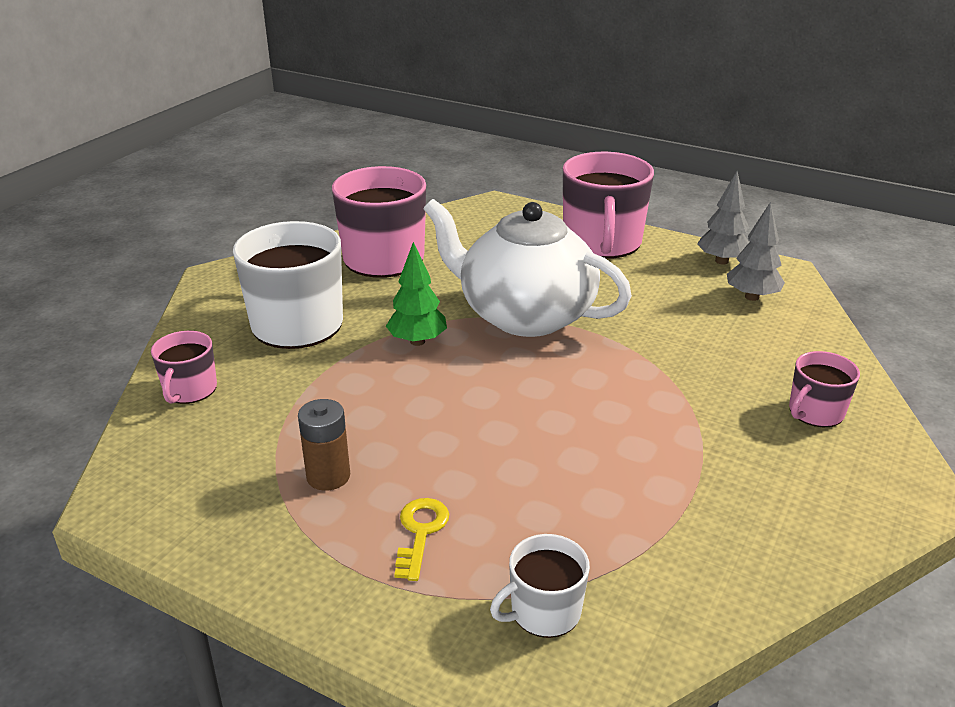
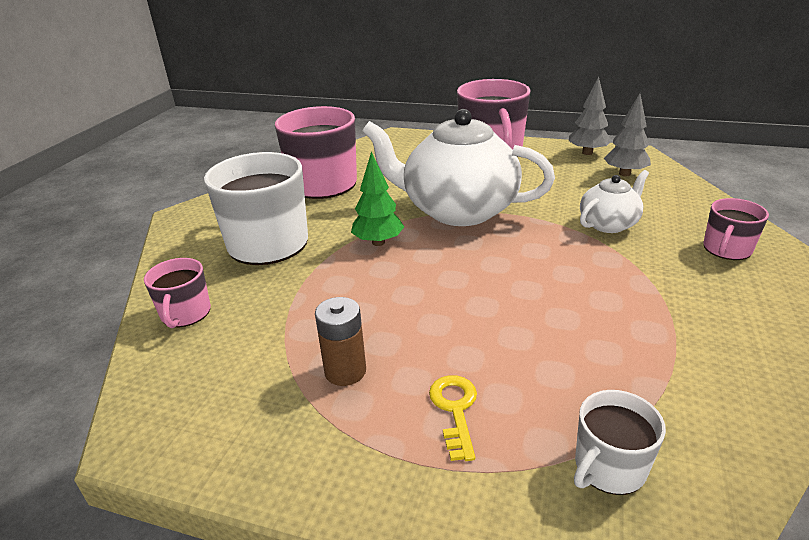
camera: 10 degrees left, 0 degrees up
none -> white teapot [580,170,649,233]

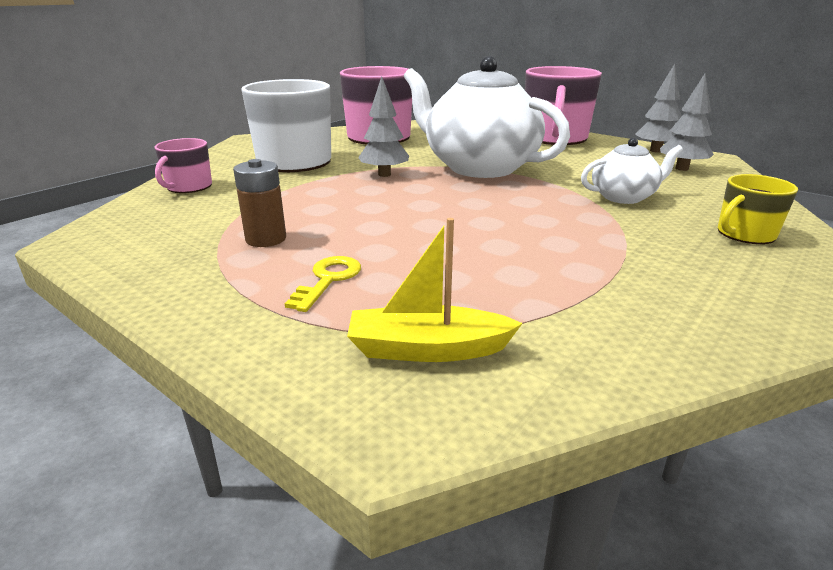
camera: 20 degrees right, 5 degrees down
green tree [351,151,404,246] -> grey tree [358,76,409,177]
white mug [574,390,666,495] -> yellow boat [347,218,523,362]
pink mug [703,198,769,260] -> yellow mug [718,174,798,244]

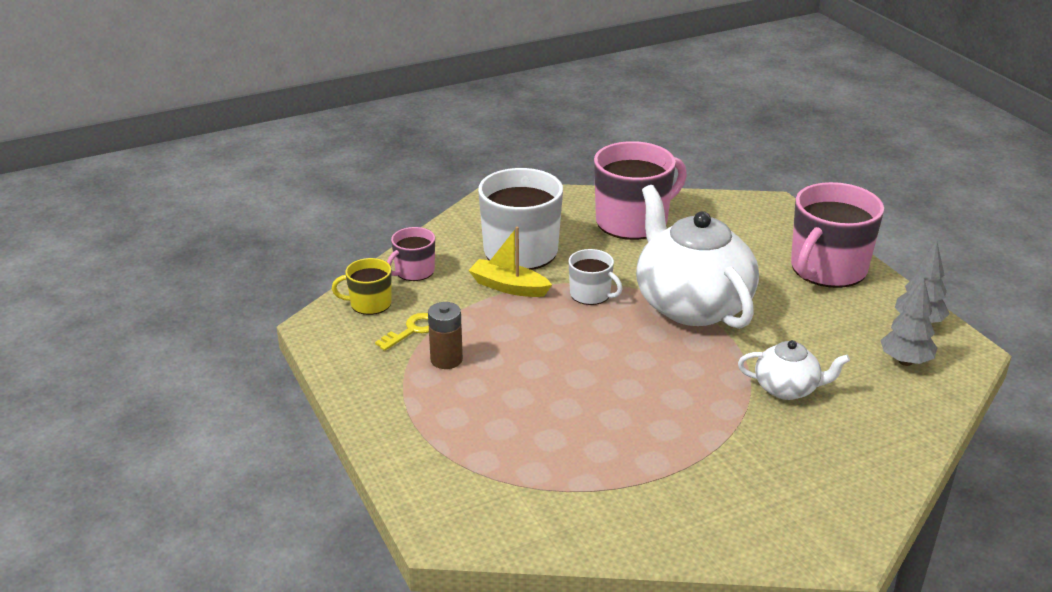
camera: 25 degrees right, 5 degrees up
yellow key [284,256,361,312] -> yellow key moved to [375,313,429,351]
yellow boat [347,218,523,362] -> yellow boat moved to [468,227,552,297]
grey tree [358,76,409,177] -> white mug [569,249,622,305]
yellow mug [718,174,798,244] -> yellow mug moved to [332,258,392,315]

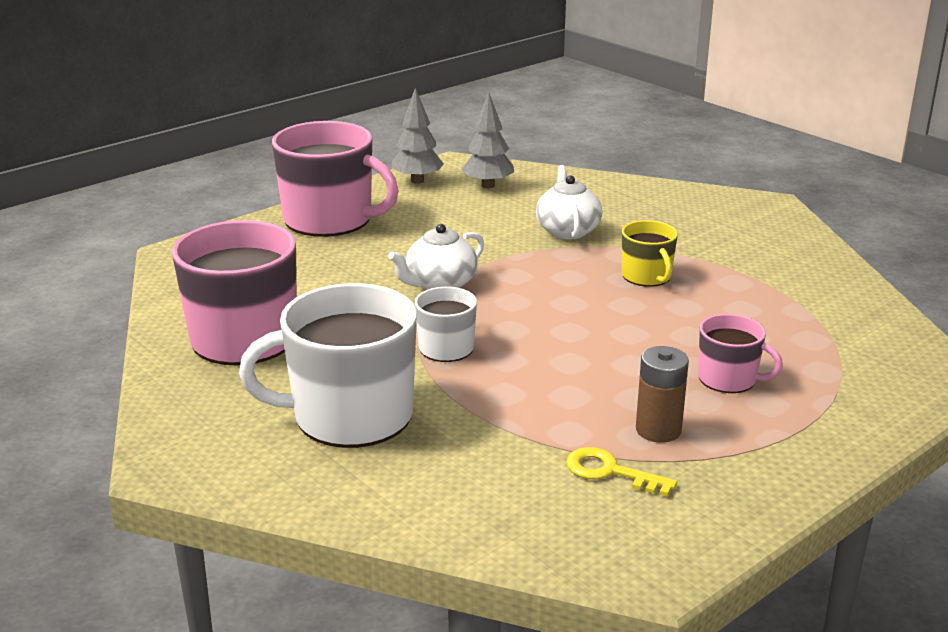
camera: 105 degrees left, 5 degrees down
yellow mug [332,258,392,315] -> yellow mug moved to [622,220,678,287]
pink mug [387,227,435,281] -> pink mug moved to [698,314,783,393]
yellow boat [468,227,552,297] -> none
white teapot [636,185,759,329] -> white teapot [388,224,484,290], size x0.49

